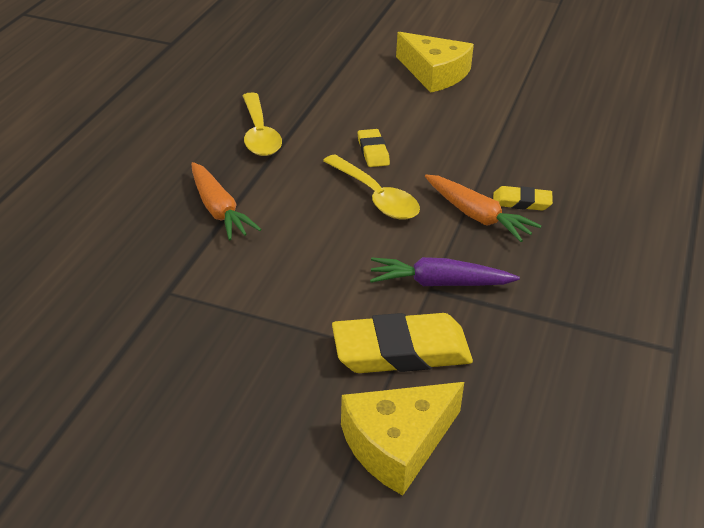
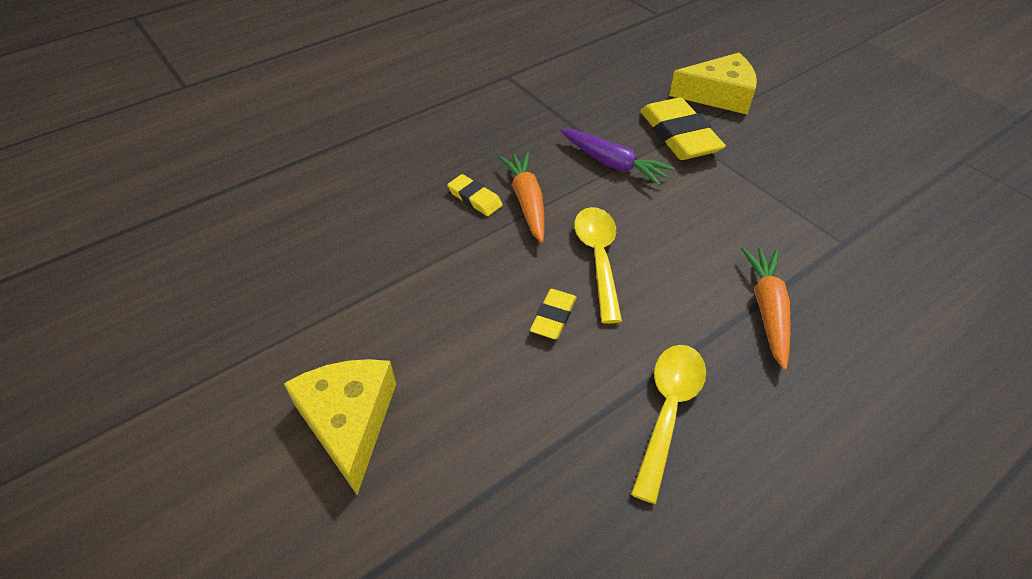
camera: 145 degrees left, 10 degrees up
yellow eraser [332,313,473,373] -> yellow eraser turned 45 degrees clockwise [640,97,726,160]

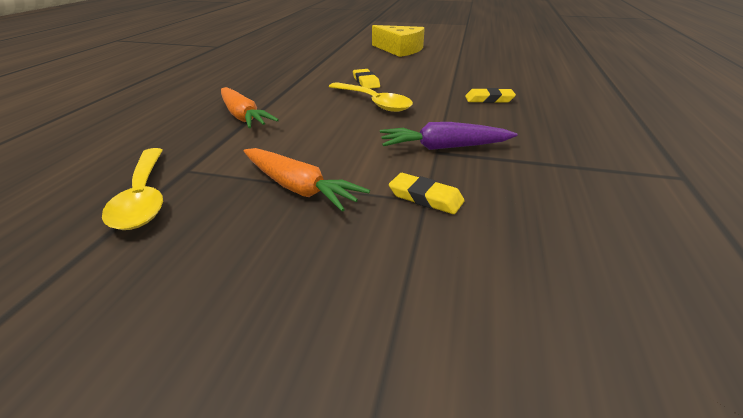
camera: 140 degrees right, 15 degrees down
orange carrot [498,152,545,242] -> orange carrot moved to [244,148,370,212]
yellow spoon [631,345,706,504] -> yellow spoon moved to [102,148,163,230]
yellow eraser [640,97,726,160] -> yellow eraser [389,173,465,214], size x0.51
yellow cheese [669,53,757,115] -> none

